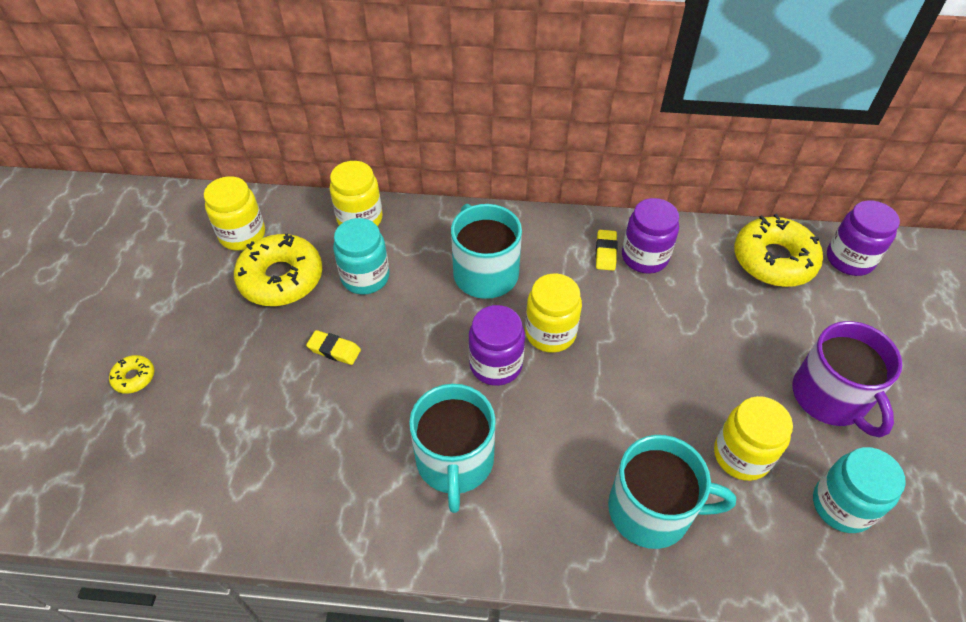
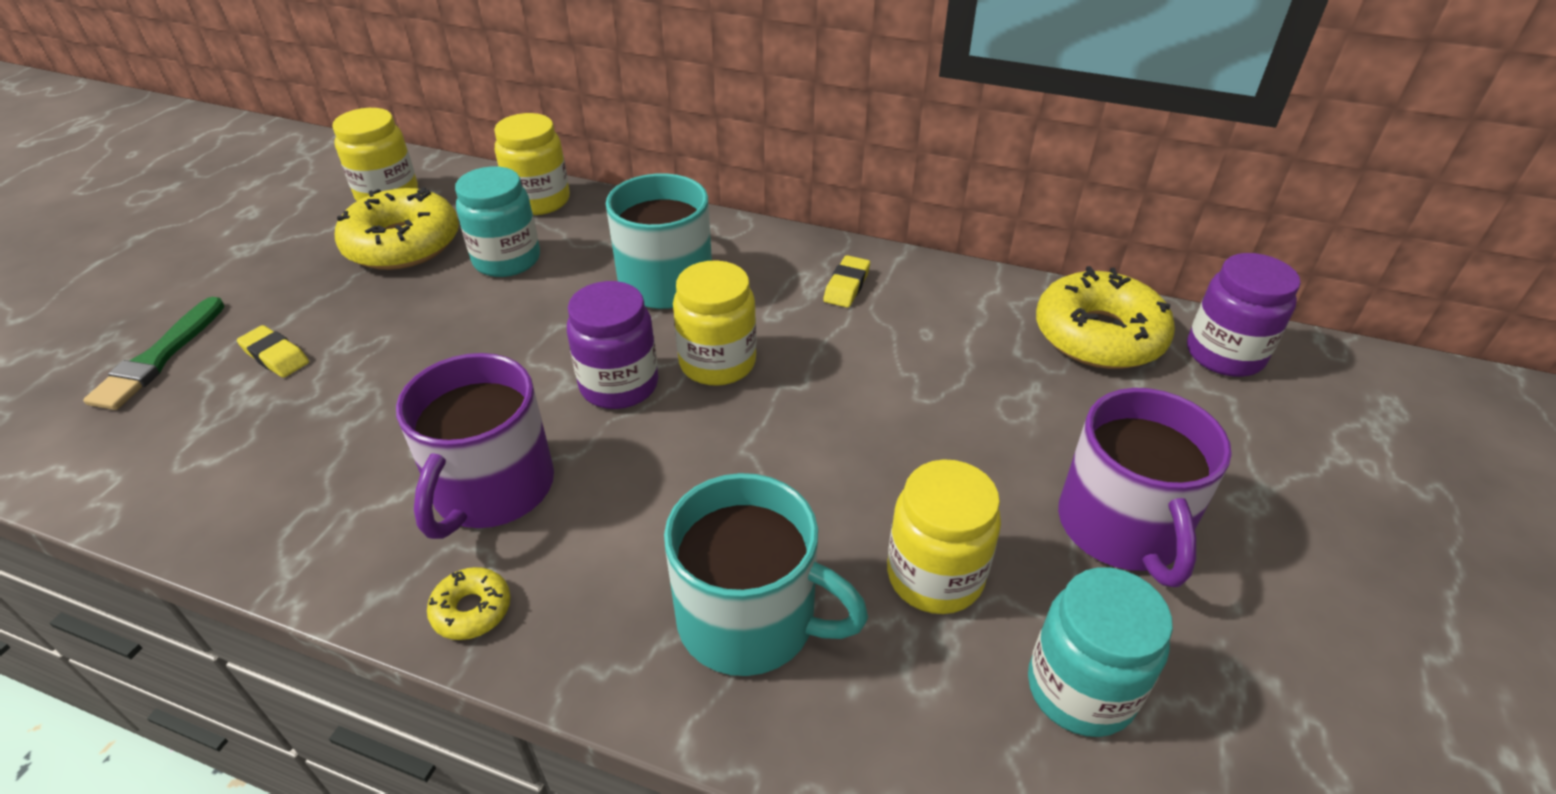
camera: 15 degrees right, 10 degrees down
yellow donut [109,355,154,394] -> yellow donut moved to [427,567,511,640]
yellow eraser [306,330,361,365] -> yellow eraser moved to [237,325,309,378]
turquoise mug [409,384,496,513] -> purple mug [396,353,554,539]
purple jar [622,198,679,274] -> none
none -> green brush [83,297,225,410]

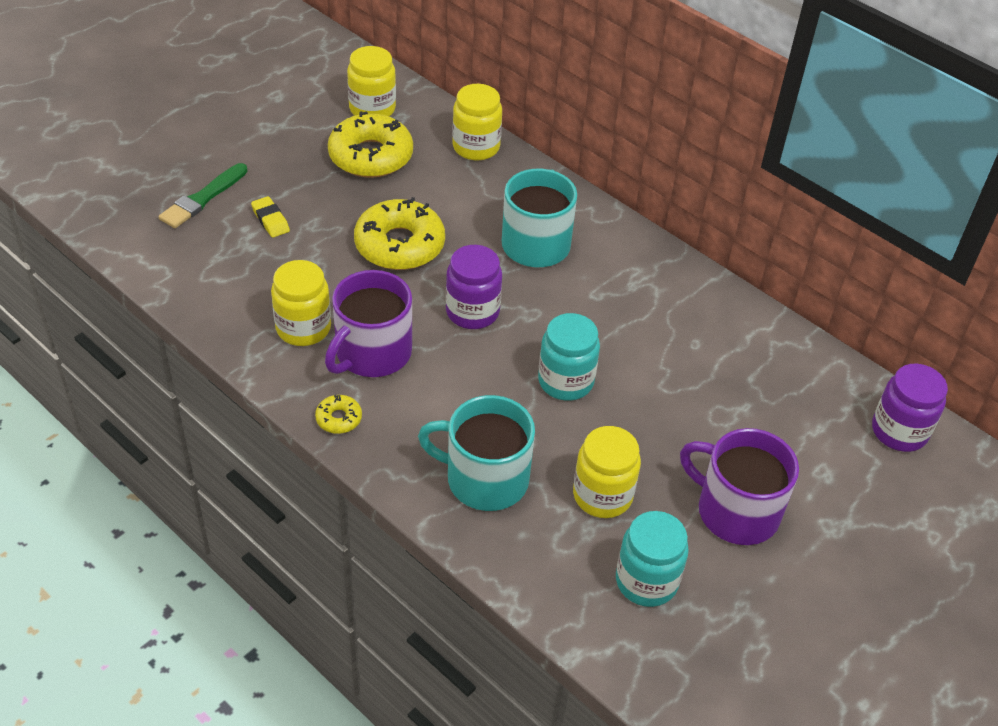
camera: 20 degrees right, 5 degrees up
turquoise jar [455,166,540,277] -> turquoise jar moved to [538,313,600,401]
turquoise mug [664,473,868,676] -> turquoise mug turned 150 degrees clockwise [418,395,535,511]
yellow jar [673,260,756,386] -> yellow jar moved to [271,260,331,346]
yellow eraser [823,255,870,308] -> none
yellow donut [1036,266,1175,369] -> yellow donut moved to [354,197,445,270]
purple mug [1058,388,1232,587] -> purple mug turned 105 degrees clockwise [680,428,799,545]

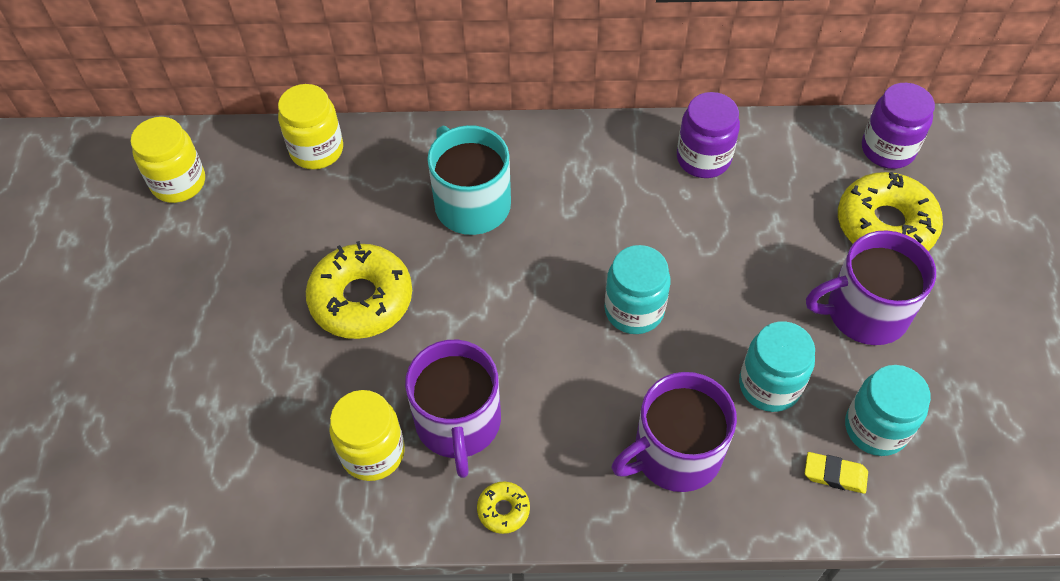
camera: 40 degrees left, 10 degrees up
green brush [159,163,248,228] -> none
yellow eraser [251,196,290,238] -> yellow eraser moved to [805,452,868,494]
yellow donut [328,111,413,178] -> yellow donut moved to [838,172,943,251]
turquoise mug [418,395,535,511] -> purple mug [612,372,737,492]
purple jar [446,245,502,329] -> purple jar moved to [677,92,740,178]
yellow jar [573,426,641,518] -> turquoise jar [739,321,815,412]

